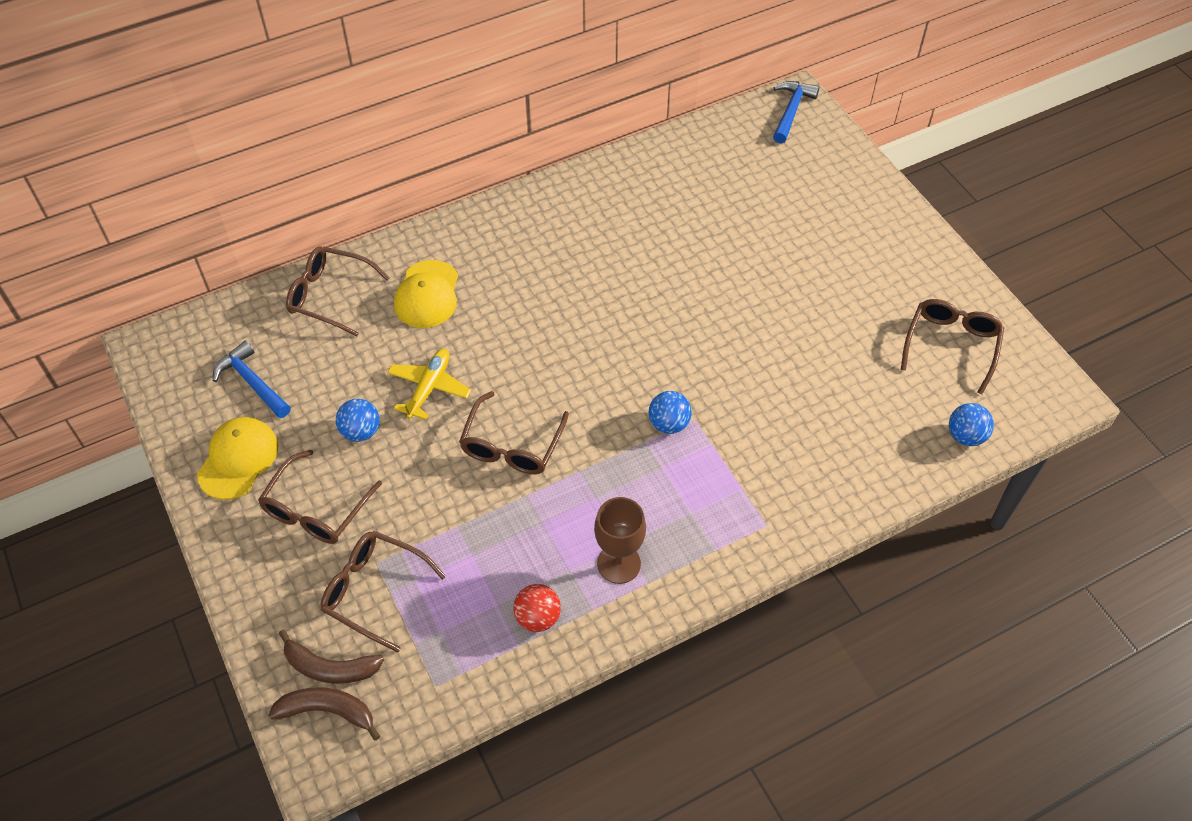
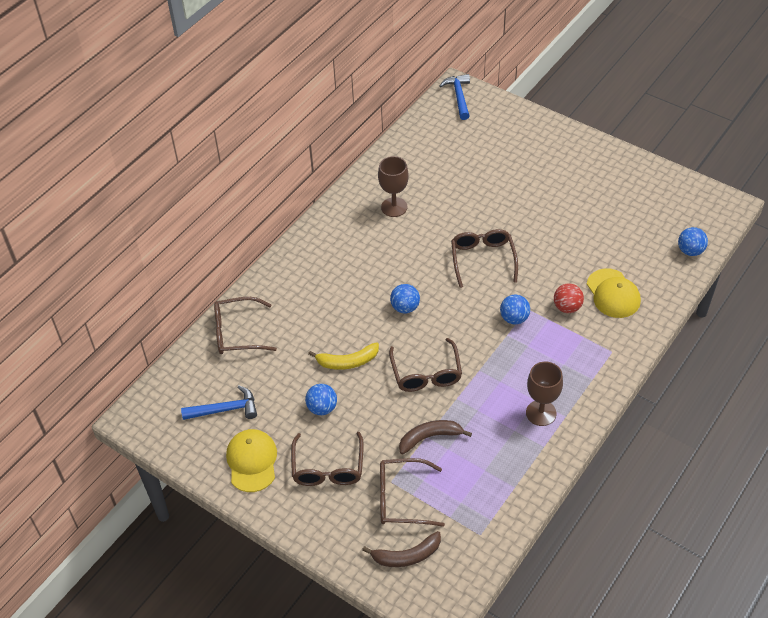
camera: 25 degrees left, 5 degrees down
blue hammer [213,341,291,418] -> blue hammer turned 150 degrees clockwise [181,386,257,420]
brown banana [268,687,380,740] -> brown banana moved to [399,420,472,454]
yellow plane [387,349,471,420] -> yellow banana [308,342,379,370]
yellow cap [394,260,458,328] -> yellow cap moved to [587,269,641,318]
red ball [513,584,561,632] -> red ball moved to [554,283,584,313]
brown glasses [901,299,1004,394] -> brown glasses moved to [451,229,518,288]
none -> brown goblet [378,156,409,217]
none -> blue ball [390,284,420,313]

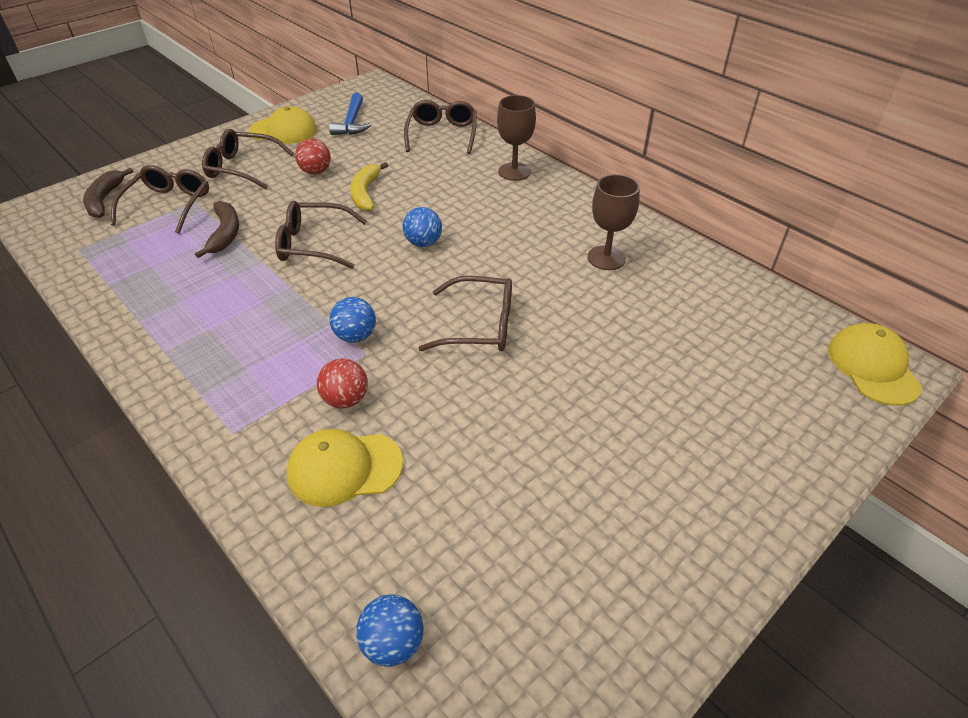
camera: 100 degrees right, 5 degrees down
blue ball [305,384,337,415] -> red ball [295,138,331,174]
blue hammer [439,74,470,120] -> yellow cap [828,323,922,406]
brown goblet [526,362,563,426] -> brown goblet moved to [497,95,536,181]

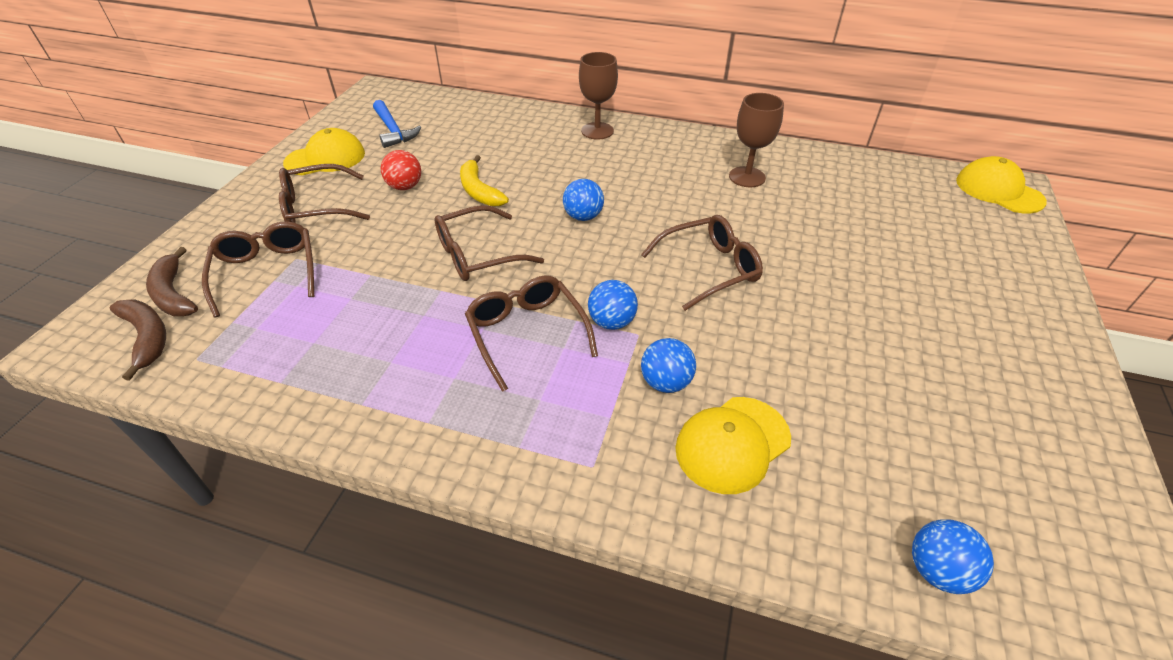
camera: 30 degrees left, 0 degrees up
brown banana [195,201,239,258] -> brown banana moved to [109,299,166,381]
red ball [317,358,368,408] -> blue ball [641,338,696,393]
brown glasses [404,100,477,154] -> brown glasses moved to [465,275,598,392]

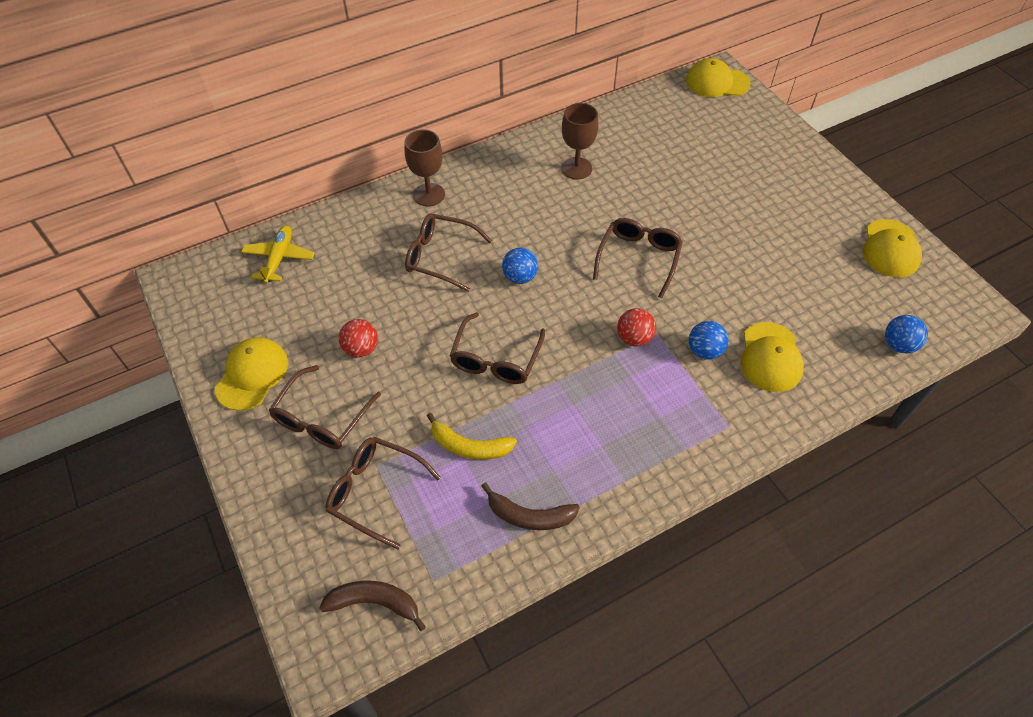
camera: 45 degrees left, 10 degrees up
brown banana [146,247,198,316] -> brown banana moved to [481,483,580,530]
blue hammer [373,100,422,148] -> none
yellow banana [460,155,509,207] -> yellow banana moved to [427,413,517,460]
brown glasses [465,275,598,392] -> brown glasses moved to [405,214,492,292]
blue ball [588,280,638,330] -> red ball [617,308,656,347]
none -> yellow plane [241,225,315,283]
none -> yellow cap [863,219,922,277]

